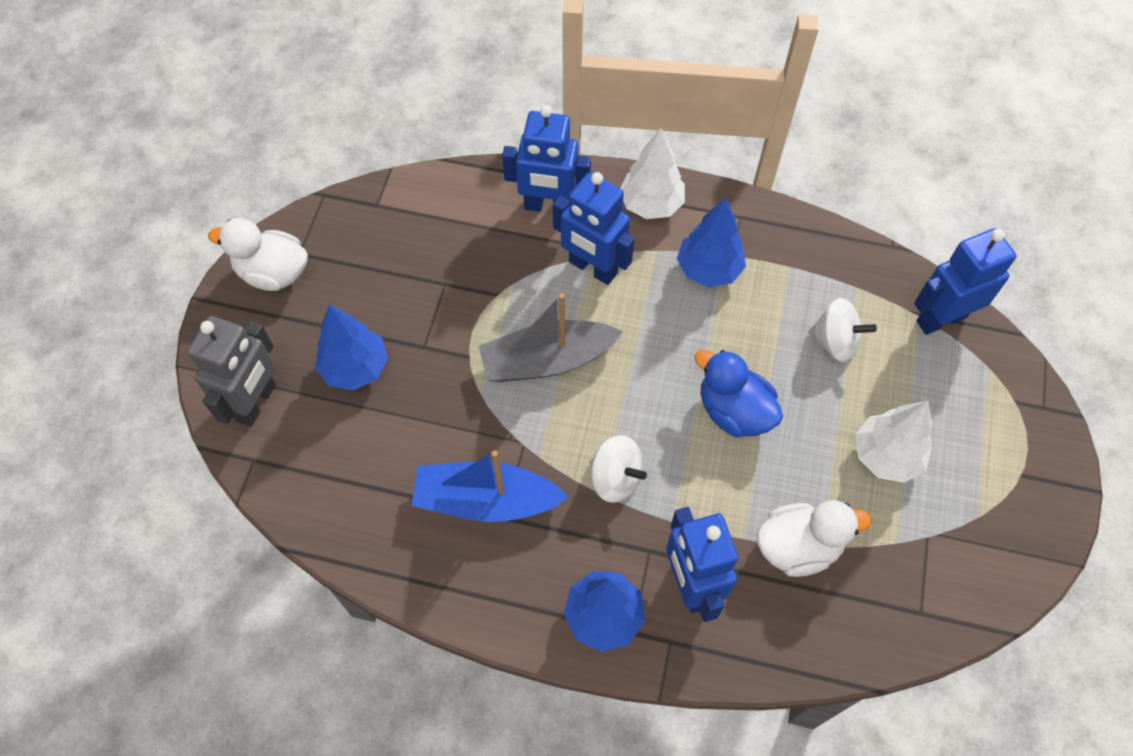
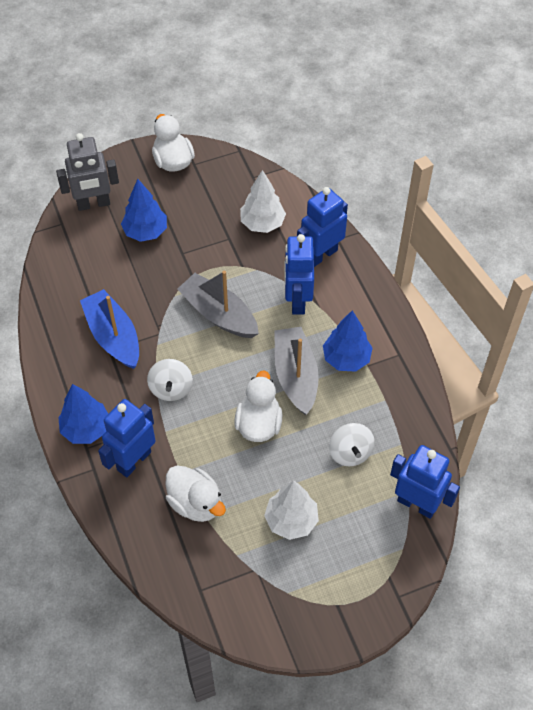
camera: 55 degrees right, 5 degrees down
blue robot [502,105,591,212] -> blue robot turned 75 degrees clockwise [297,187,348,267]
white tree [620,128,685,219] -> white tree moved to [240,170,286,233]
blue duck [695,350,783,438] -> white duck [234,370,282,442]
none -> grey boat [274,327,319,415]

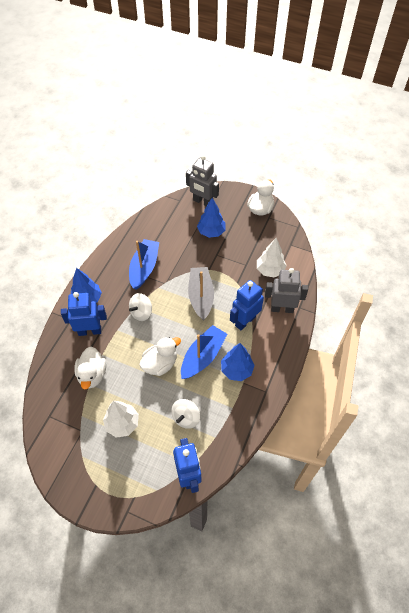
camera: 45 degrees right, 0 degrees up
grey boat [274,327,319,415] -> blue boat [181,325,227,379]
blue robot [297,187,348,267] -> grey robot [265,268,308,313]

